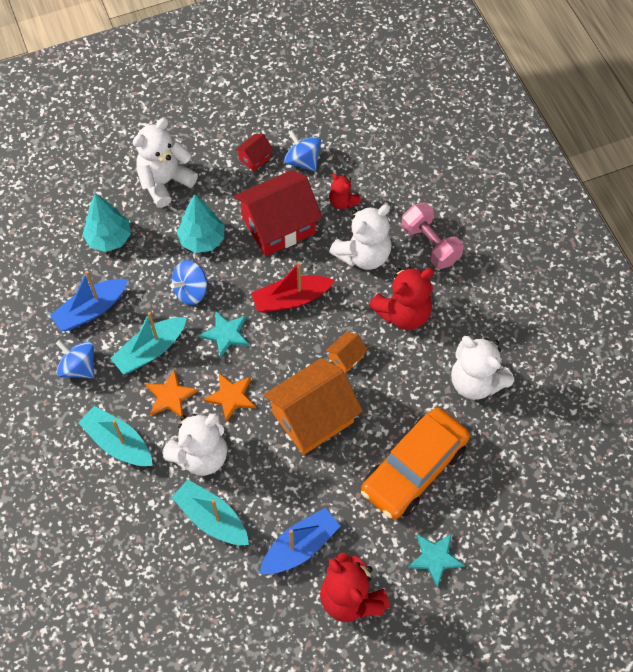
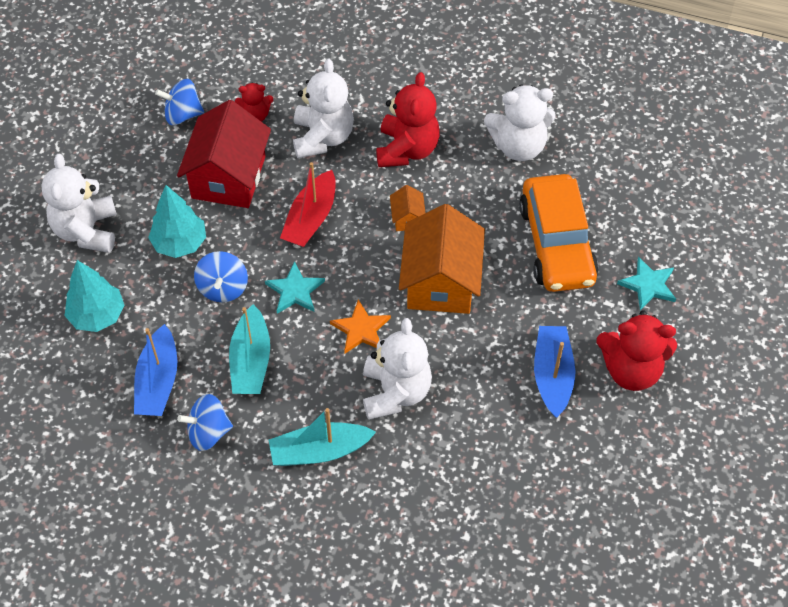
camera: 50 degrees left, 5 degrees down
orange star [146,369,198,417] -> none
turquoise boat [172,479,249,545] -> none
red house [235,134,274,172] -> none
pink dumbbell [402,202,463,269] -> none

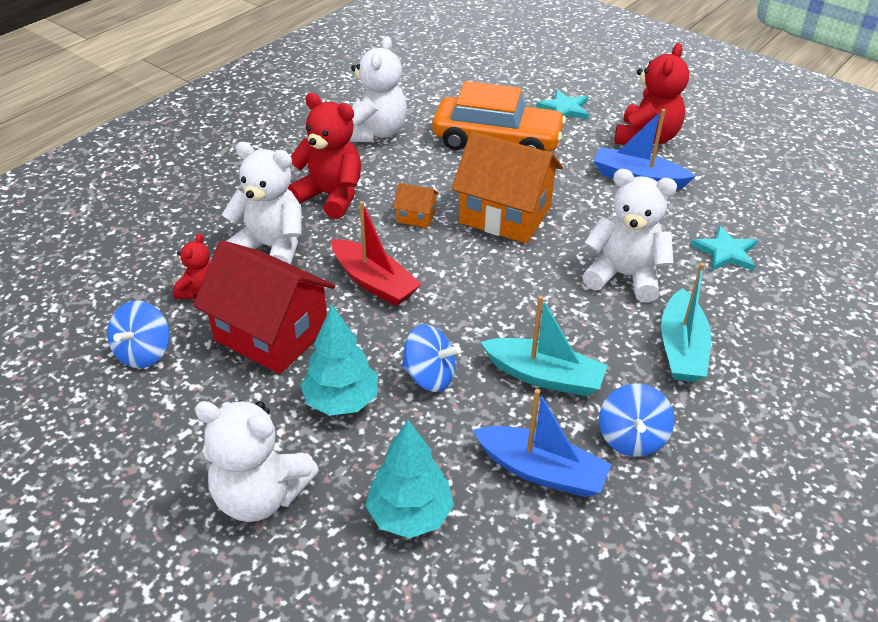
camera: 70 degrees left, 15 degrees down
turquoise star [265,261,325,314] -> turquoise star moved to [691,225,758,271]
orange star [330,299,391,353] -> none

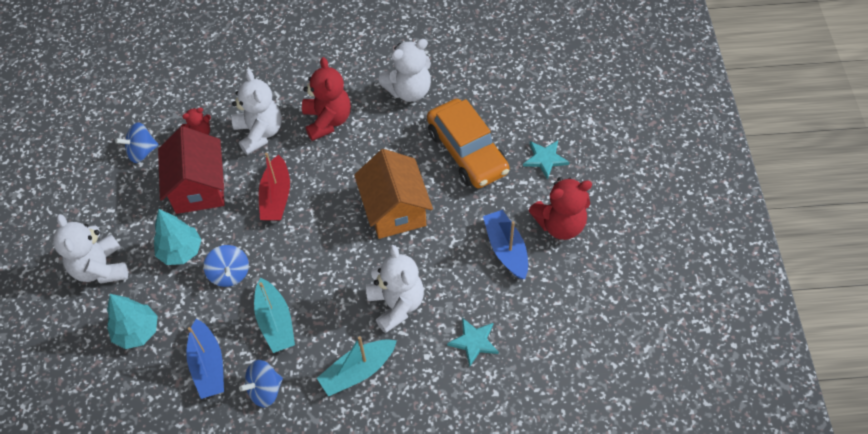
camera: 50 degrees right, 15 degrees up
orange house [393,183,439,228] -> none

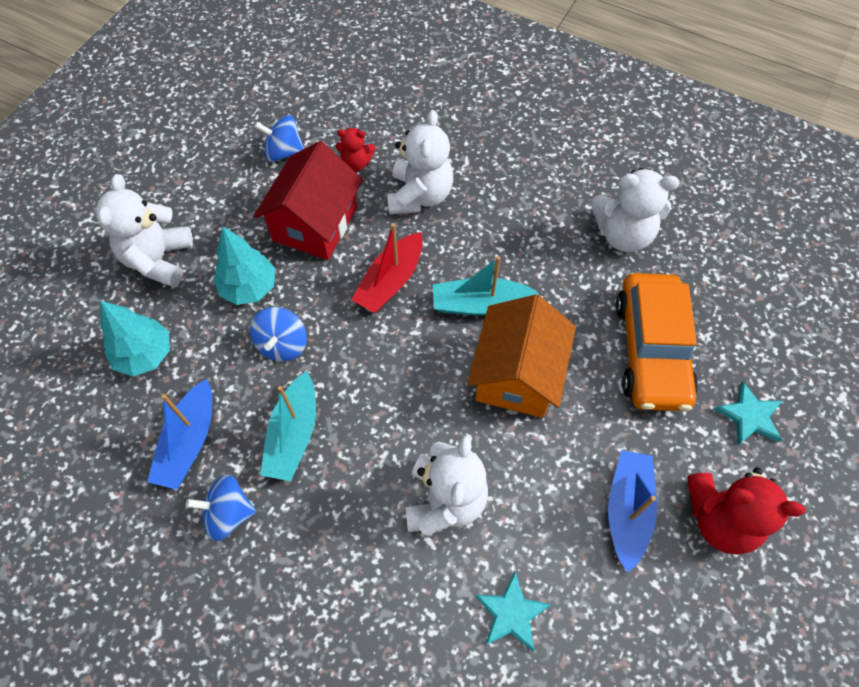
camera: 30 degrees right, 5 degrees up
red teddy bear [302,57,351,141] -> none
turquoise boat [317,336,397,396] -> turquoise boat moved to [433,256,539,315]

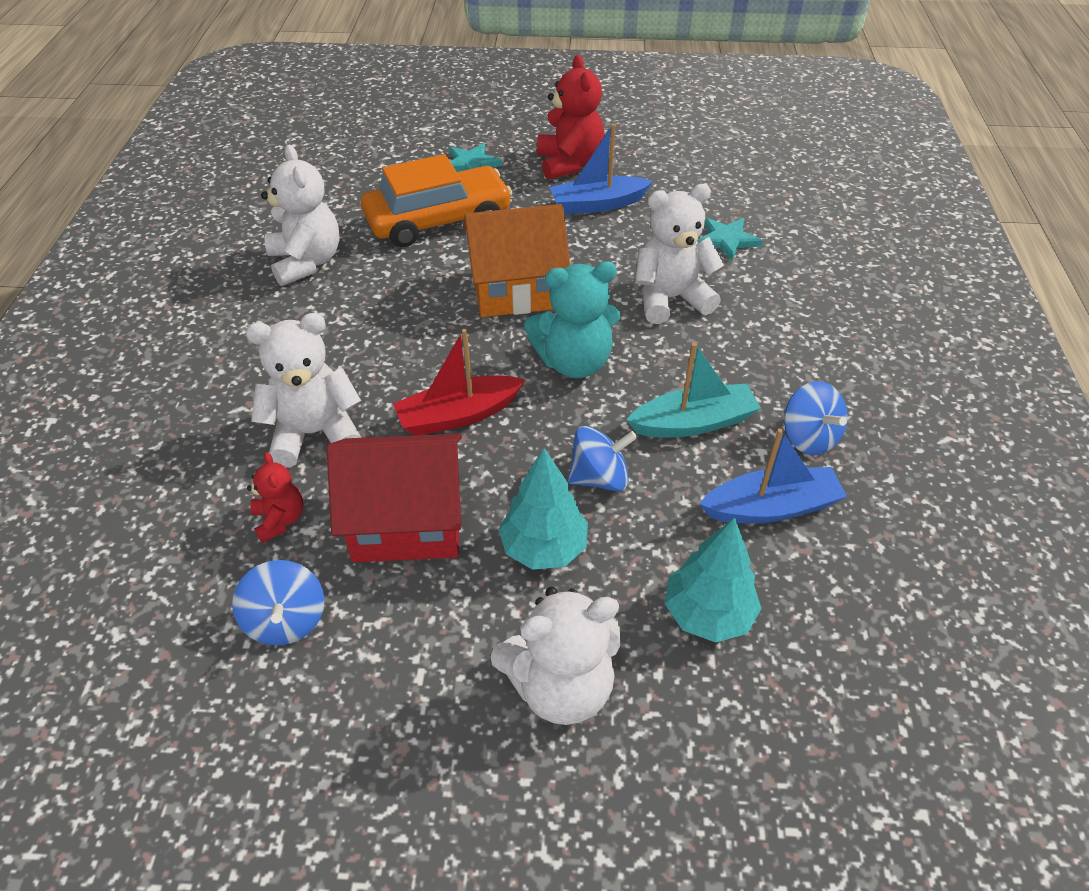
camera: 115 degrees left, 15 degrees down
red boat [351,223,423,313] -> red boat turned 150 degrees clockwise [393,329,525,435]
turquoise boat [433,256,539,315] -> none
none -> turquoise teddy bear [524,261,621,378]

